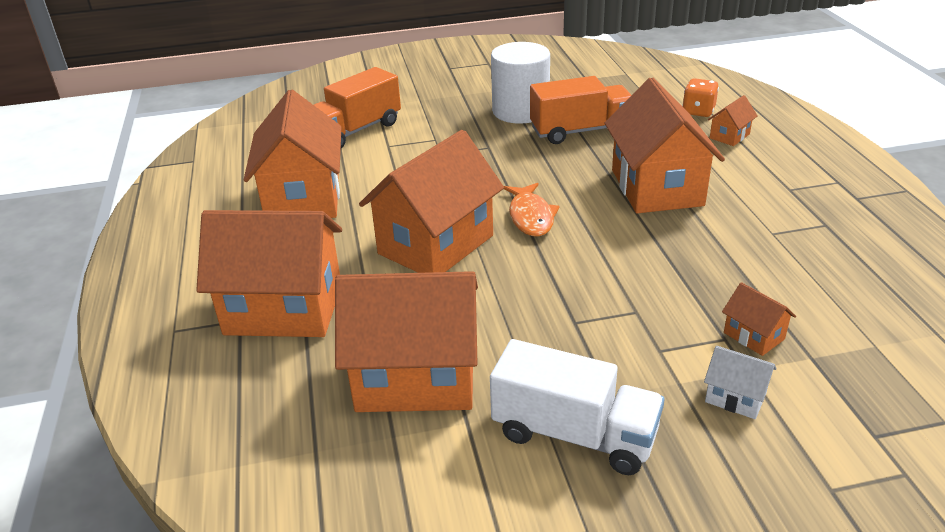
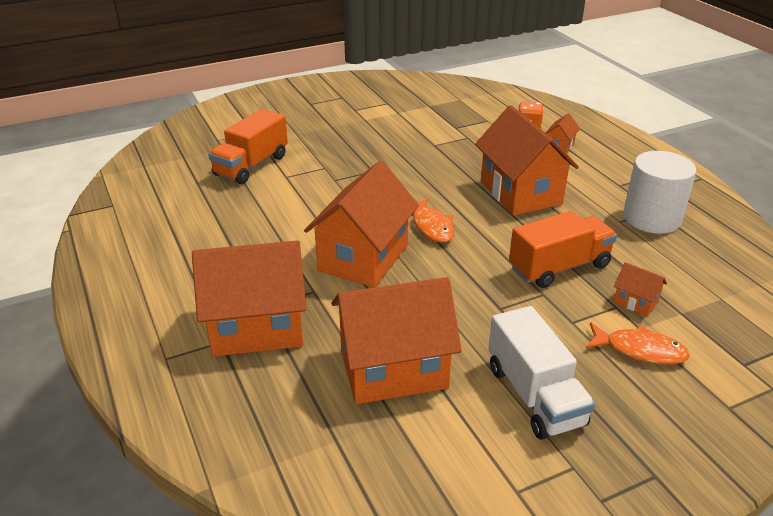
camera: 15 degrees left, 0 degrees up
orange house [244,90,341,218] -> none
white truck [490,339,665,475] -> white truck turned 60 degrees clockwise [488,306,595,440]
white cylinder [491,42,550,124] -> white cylinder moved to [623,151,696,234]
orange truck [530,76,631,144] -> orange truck moved to [509,211,617,288]
white house [704,346,777,419] -> orange fish [586,322,690,365]

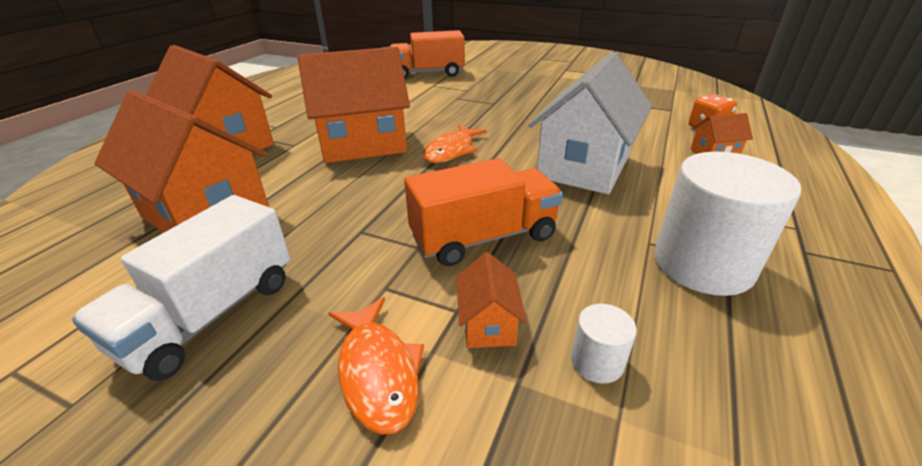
camera: 50 degrees right, 0 degrees up
orange house [475,105,579,216] -> white house [529,52,652,194]
orange truck [509,211,617,288] -> orange truck turned 45 degrees counterclockwise [404,158,563,266]
none -> white cylinder [571,304,637,384]

